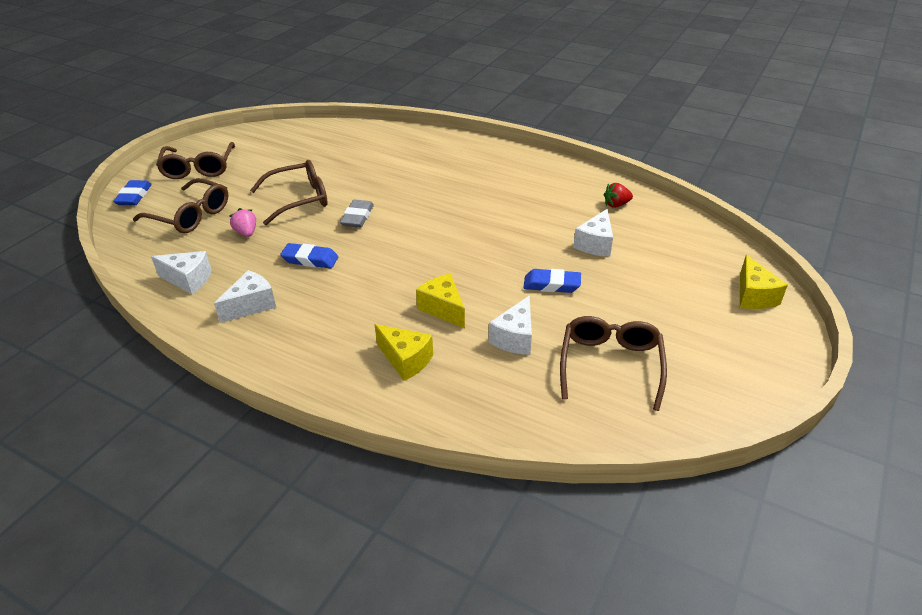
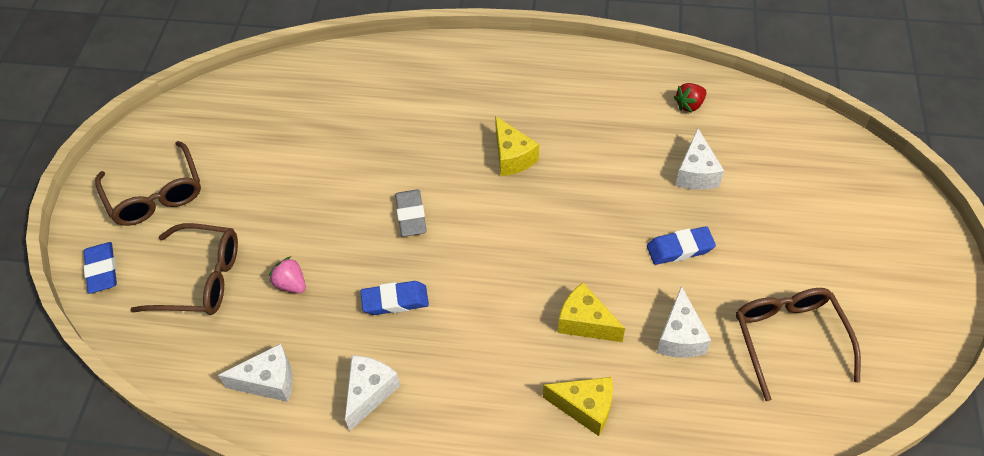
camera: 20 degrees left, 15 degrees up
brown glasses [250,160,328,225] -> none
yellow cheese [740,255,788,309] -> yellow cheese moved to [495,116,539,176]

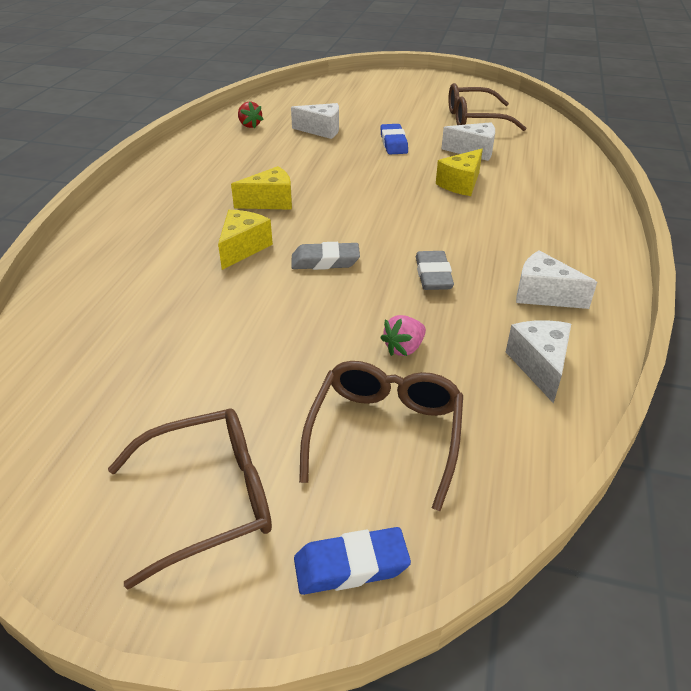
camera: 85 degrees left, 15 degrees down
blue eraser [361,281,429,315] -> grey eraser [416,251,454,290]
yellow cheese [543,377,613,436] -> yellow cheese moved to [218,210,273,270]

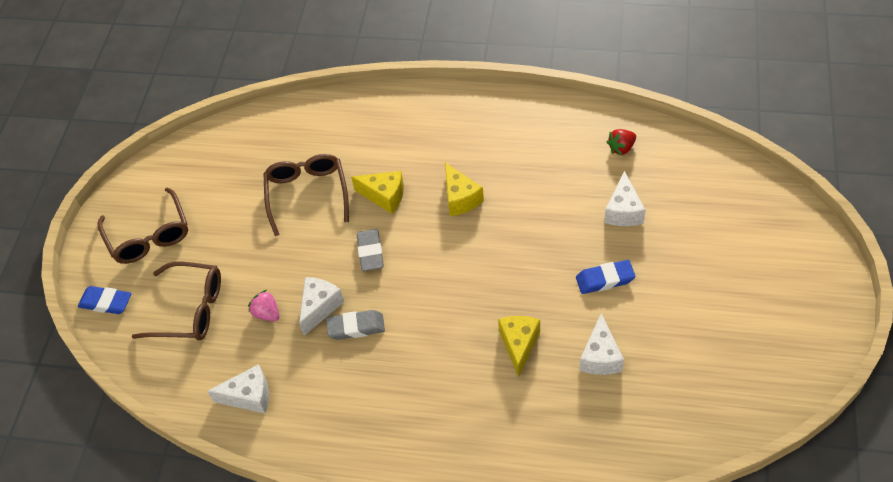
camera: 90 degrees right, 15 degrees up
blue eraser [294,527,411,595] -> blue eraser turned 60 degrees counterclockwise [78,286,131,314]
yellow cheese [436,149,483,196] -> yellow cheese turned 60 degrees clockwise [498,316,540,377]
brown glasses [448,83,526,131] -> brown glasses moved to [264,154,349,236]
white cheese [516,250,597,309] -> white cheese moved to [299,277,344,336]

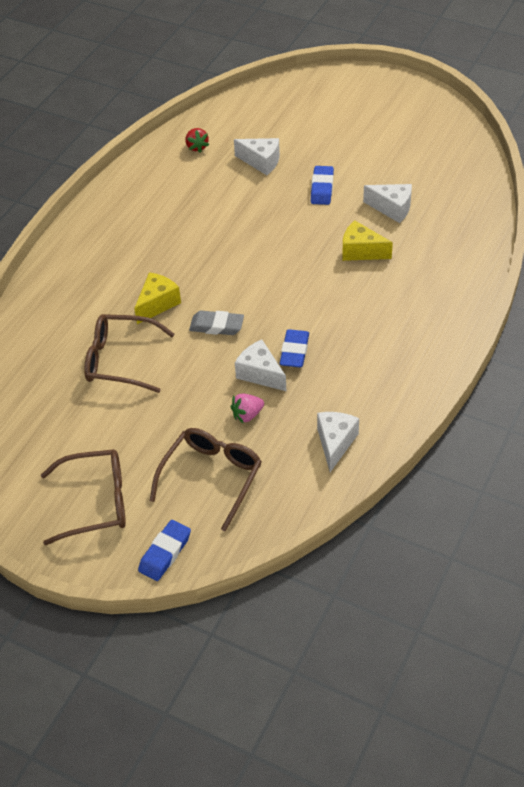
camera: 75 degrees left, 5 degrees down
grey eraser [326,310,385,340] -> blue eraser [280,329,309,368]
yellow cheese [445,163,484,216] -> none

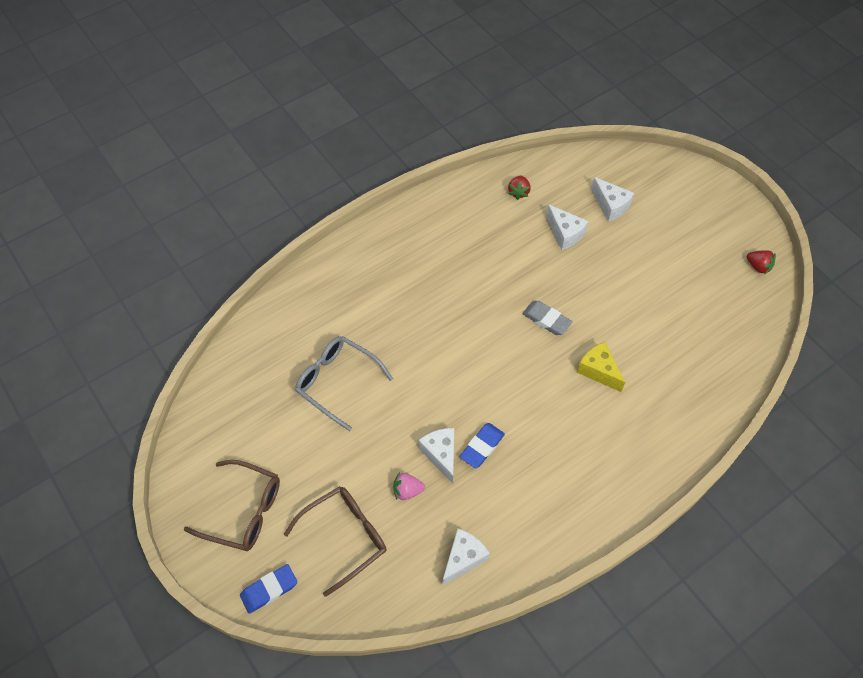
camera: 25 degrees right, 10 degrees up
brown glasses [84,314,175,393] -> grey glasses [295,336,393,431]
yellow cheese [134,272,181,324] -> none
grey eraser [189,311,244,335] -> grey eraser moved to [522,301,572,335]
blue eraser [311,166,334,205] -> none
white cheese [363,184,412,223] -> white cheese moved to [591,177,634,222]
none -> red strawberry [747,250,776,274]

